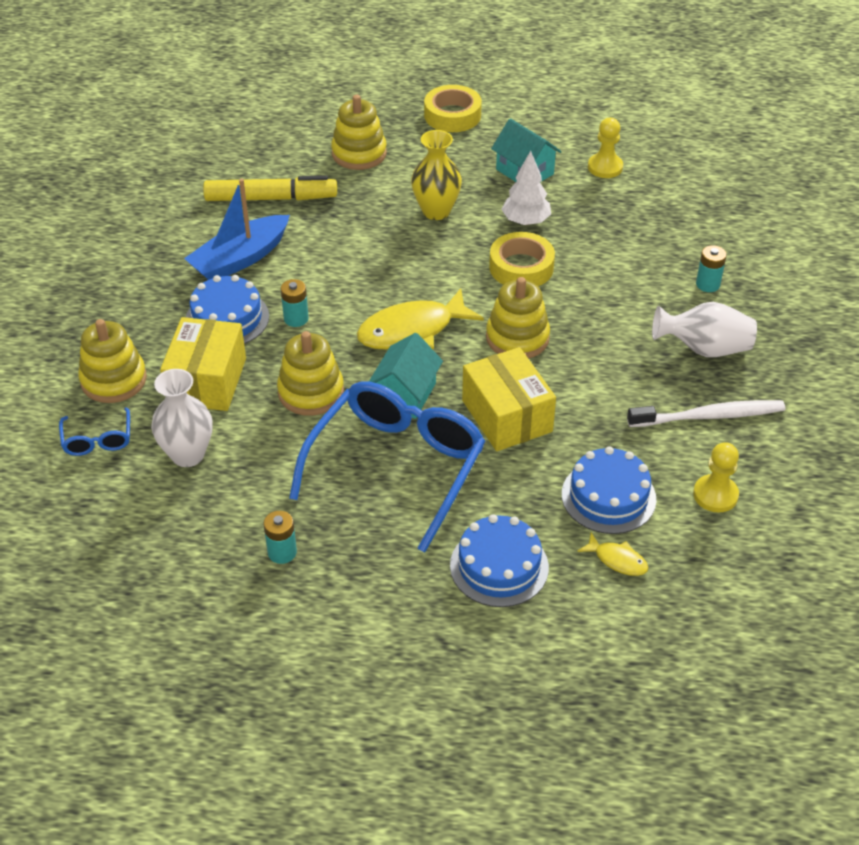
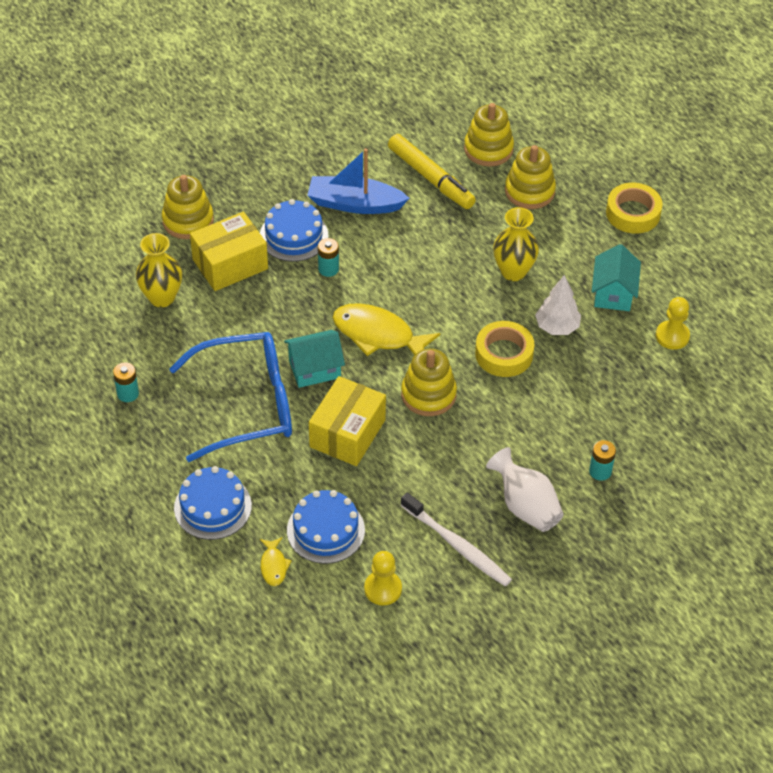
camera: 50 degrees right, 5 degrees up
blue glasses [59,407,130,456] -> none
white vase [151,369,212,467] -> yellow vase [136,233,182,308]
yellow stacking toy [277,331,344,416] -> yellow stacking toy moved to [464,103,514,167]

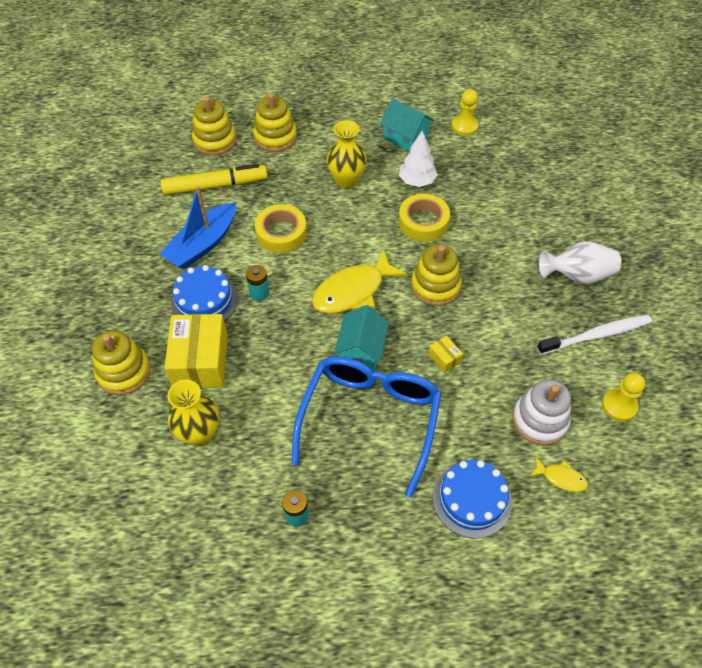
camera: 60 degrees left, 5 degrees up
blue cake [287,490,365,564] -> white stacking toy [512,379,571,445]
yellow box [309,376,386,466] -> yellow box [428,335,463,373], size x0.43
turquoise battery [589,440,616,481] -> none
yellow tape [606,183,663,234] -> yellow tape moved to [255,204,307,253]

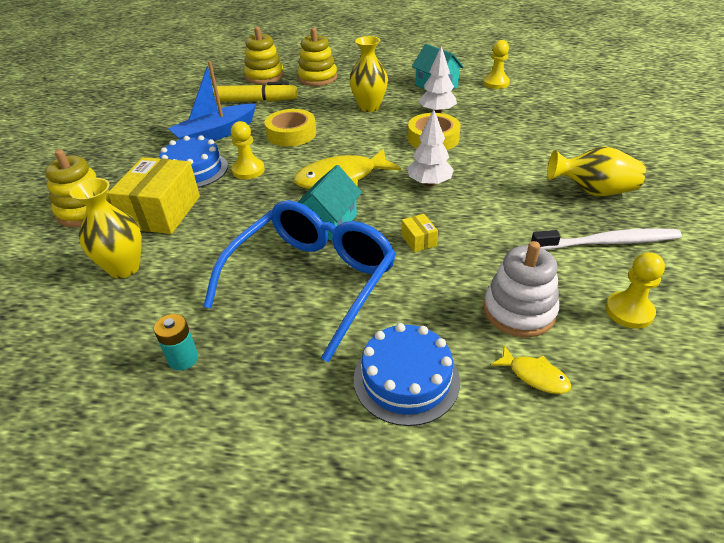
camera: 15 degrees right, 15 degrees down
turquoise battery [246,265,269,301] -> yellow pawn [231,121,265,179]
yellow stacking toy [411,244,462,306] -> white tree [407,109,454,187]
white vase [539,241,621,285] -> yellow vase [547,146,646,196]

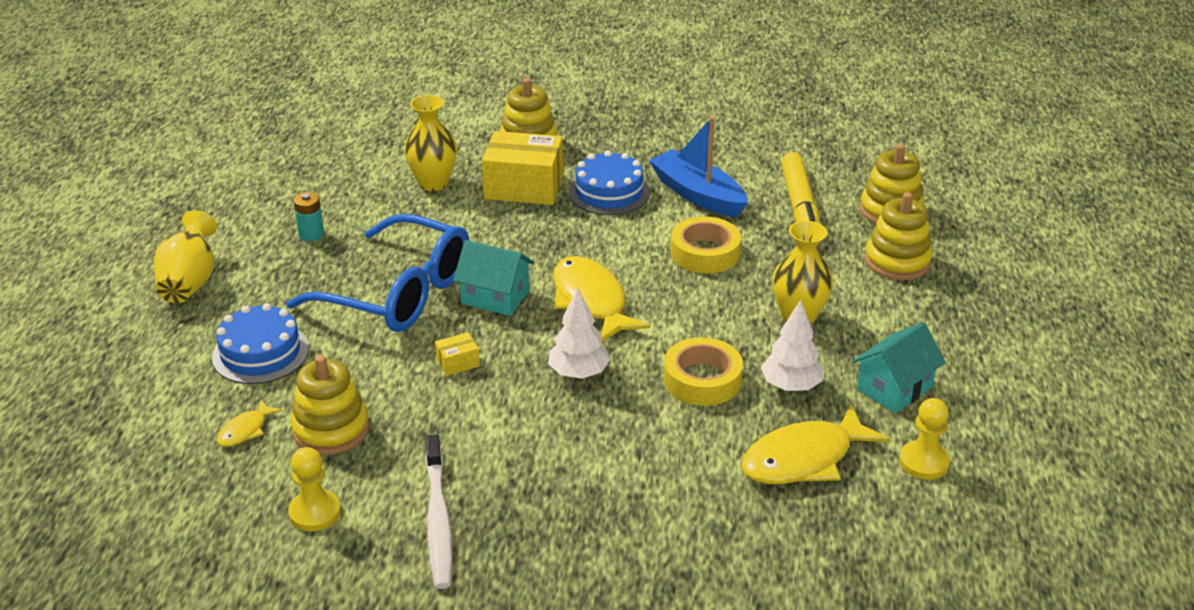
camera: 85 degrees right, 5 degrees down
yellow pawn [231,121,265,179] -> none
white stacking toy [484,241,559,337] -> yellow stacking toy [291,355,369,455]
yellow vase [547,146,646,196] -> yellow vase moved to [154,210,217,303]
none -> yellow fish [741,404,890,484]

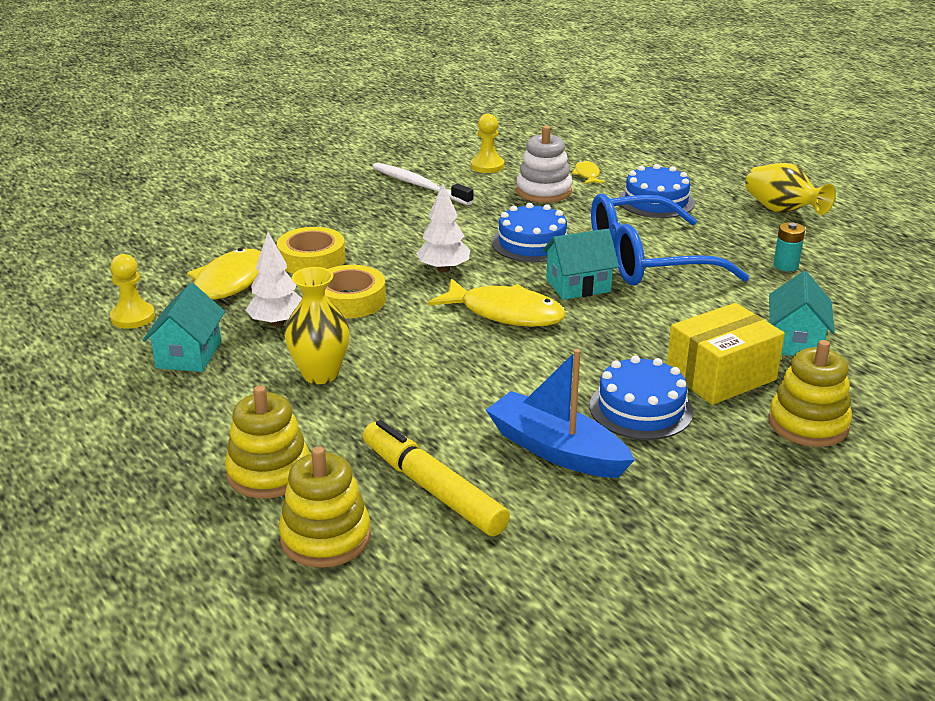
camera: 140 degrees right, 5 degrees down
yellow stacking toy [291,355,369,455] -> white stacking toy [516,126,572,203]
yellow vase [404,95,457,191] -> turquoise house [769,271,835,356]
yellow box [435,332,480,376] -> blue cake [492,203,568,262]
blue boat [649,117,748,217] -> blue boat turned 150 degrees counterclockwise [486,349,635,478]
yellow tape [671,216,741,273] -> yellow tape moved to [277,227,346,274]

